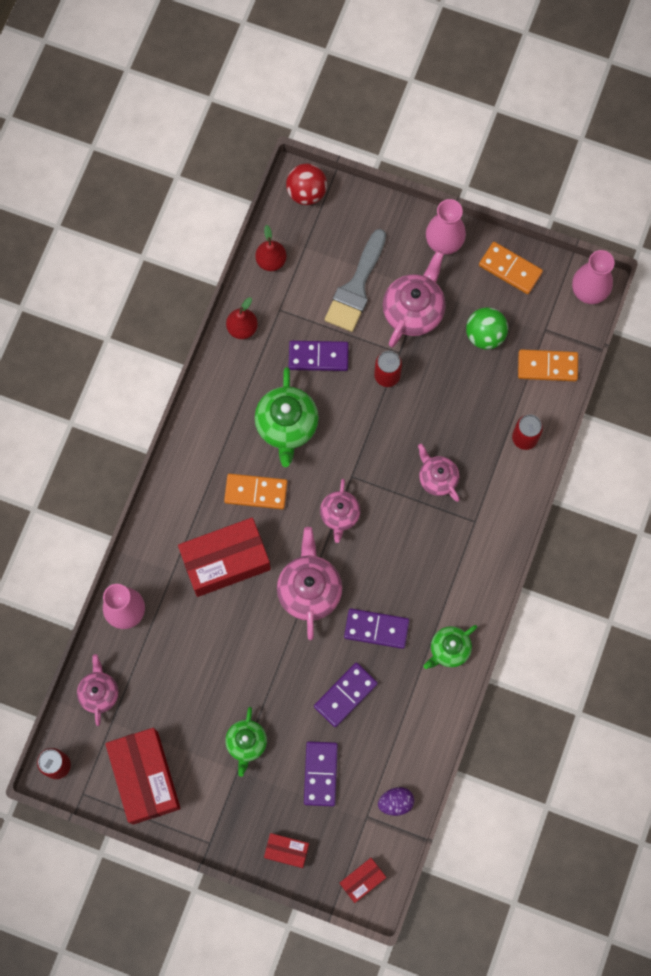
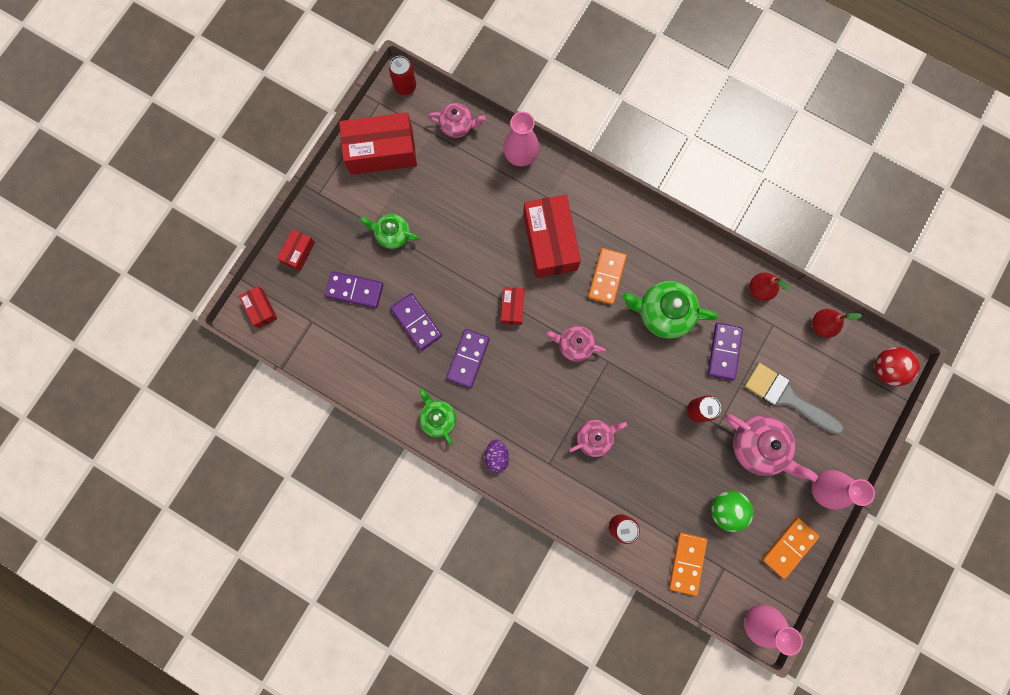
camera: 100 degrees right, 5 degrees up
pink teapot [277,527,342,640] -> red box [501,287,525,325]
purple egg [378,787,414,816] -> purple egg moved to [485,440,509,473]

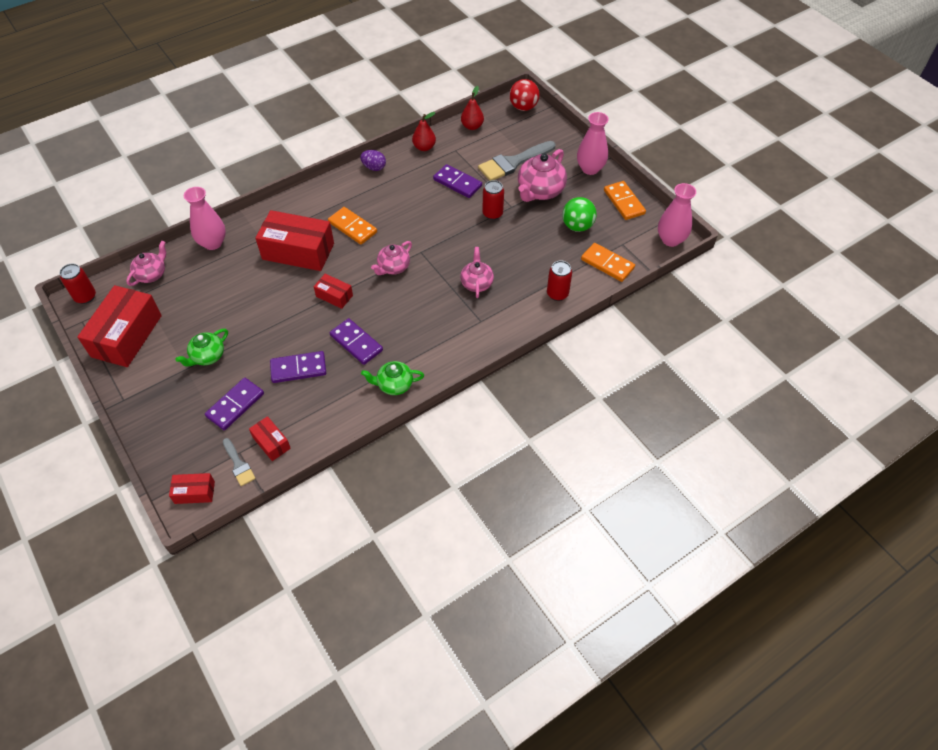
camera: 65 degrees left, 25 degrees down
red box [277,229,315,271] -> red box moved to [249,416,291,461]
purple egg [485,440,509,473] -> purple egg moved to [360,150,386,171]
green teapot [622,281,718,339] -> none
pink teapot [725,414,818,482] -> pink teapot turned 150 degrees clockwise [518,149,567,202]
none -> grey brush [223,438,256,486]

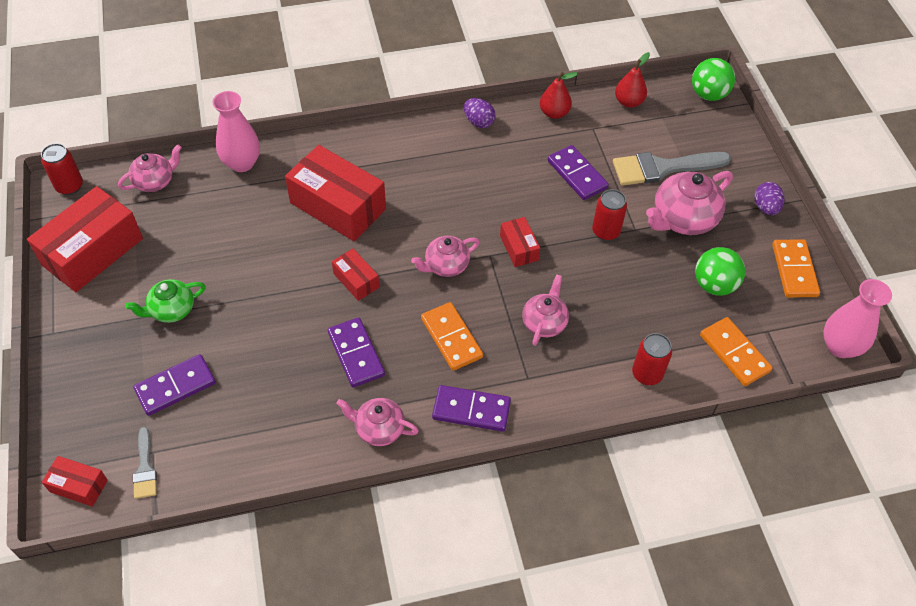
camera: 20 degrees right, 0 degrees up
red box [249,416,291,461] -> red box moved to [500,217,540,267]
purple domino [270,351,326,383] -> purple domino moved to [432,385,511,432]
orange domino [328,207,377,245] -> orange domino moved to [421,302,483,371]
green teapot [361,361,424,395] -> pink teapot [336,398,419,446]
red ball [509,79,540,111] -> green ball [692,58,735,101]
pink vase [577,112,609,175] -> purple egg [755,182,785,215]

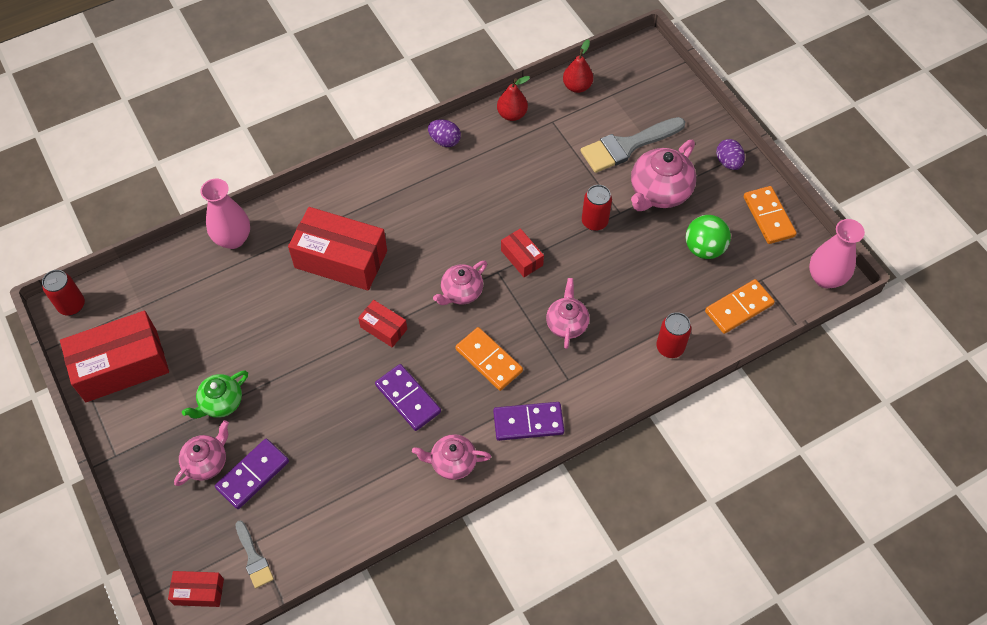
camera: 15 degrees left, 5 degrees up
red box [27,186,143,292] -> red box turned 45 degrees clockwise [60,311,169,402]
pink teapot [118,144,182,192] -> pink teapot moved to [174,420,229,486]
purple domino [548,145,609,200] -> none
green ball [692,58,735,101] -> none
orange domino [700,317,773,386] -> orange domino turned 75 degrees counterclockwise [705,279,775,334]

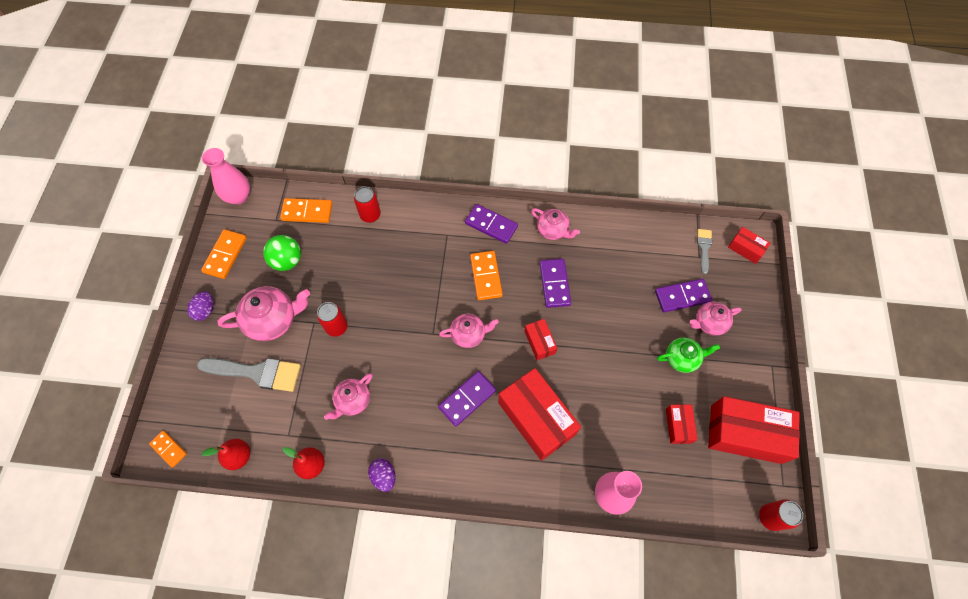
camera: 145 degrees left, 5 degrees up
red box [501,228,544,277] -> red box moved to [666,404,698,444]
pink teapot [546,278,590,349] -> pink teapot moved to [324,374,372,420]
none -> orange domino [149,431,187,468]
none -> purple domino [438,371,496,427]

